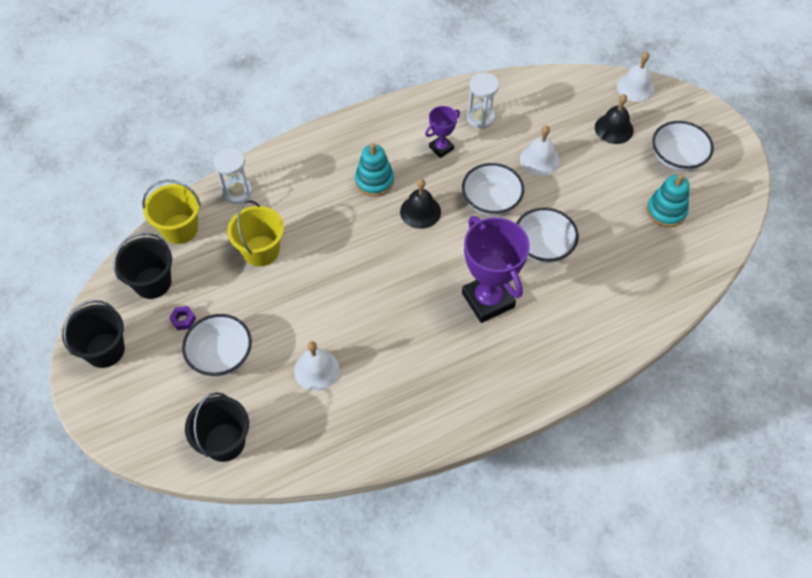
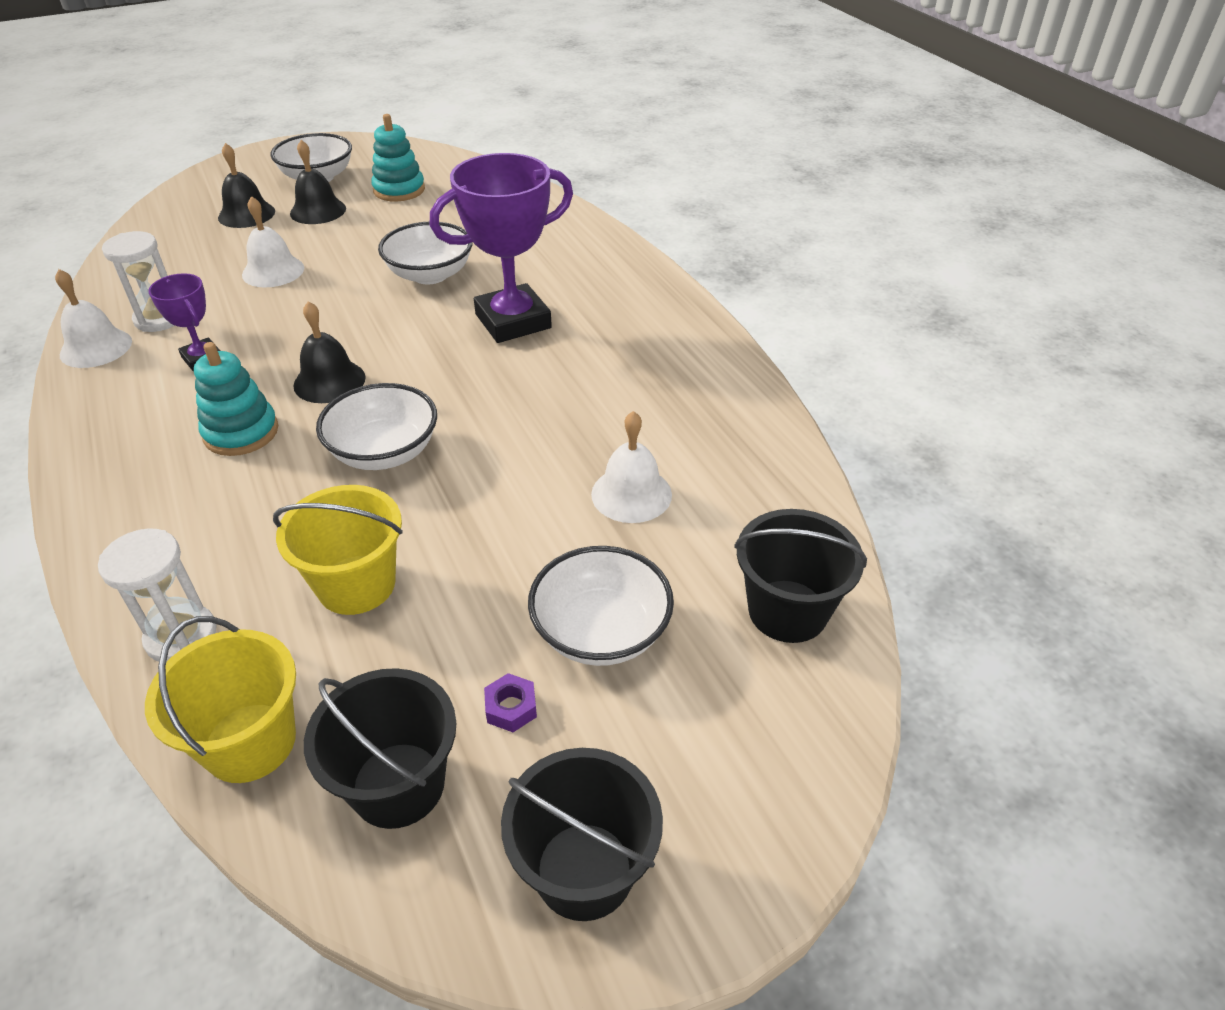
camera: 90 degrees left, 15 degrees down
white bowl [462,163,524,216] -> white bowl moved to [316,383,437,470]
white bell [617,52,655,102] -> white bell moved to [55,269,132,368]
none -> black bell [290,140,346,224]

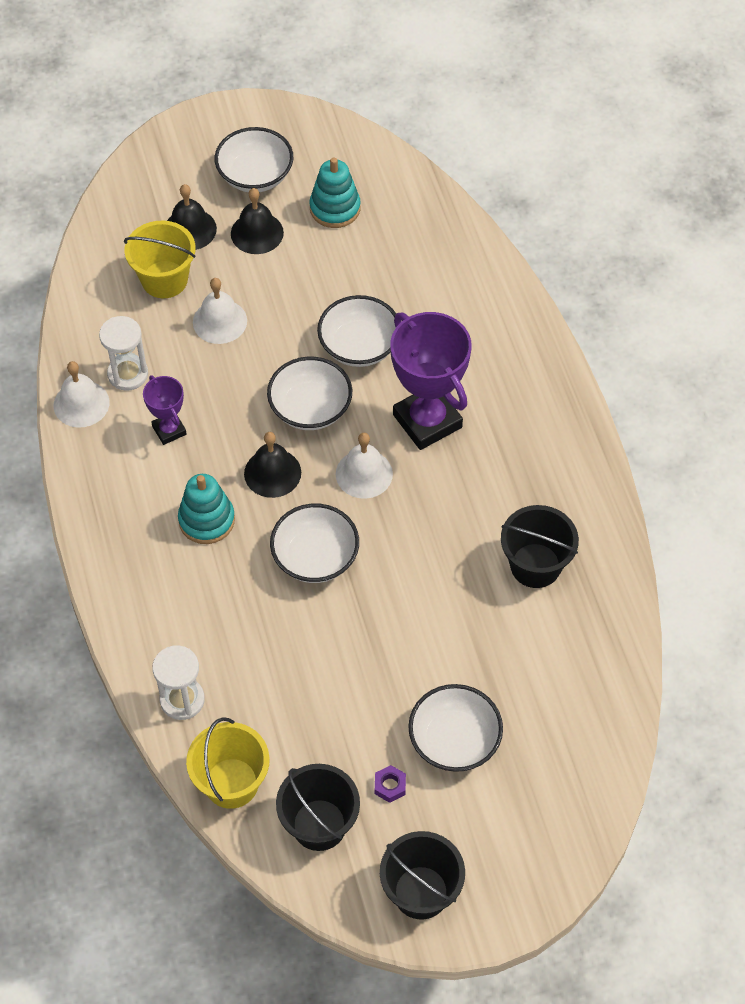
camera: 10 degrees right, 15 degrees up
yellow bucket [273,485,403,615] -> yellow bucket moved to [124,220,196,298]
purple trophy [429,153,573,343] -> purple trophy turned 75 degrees clockwise [390,312,472,450]
white bell [591,411,672,523] -> white bell moved to [336,433,393,499]
black bucket [734,509,867,643] -> black bucket moved to [501,505,579,588]
none -> white bowl [267,357,352,430]

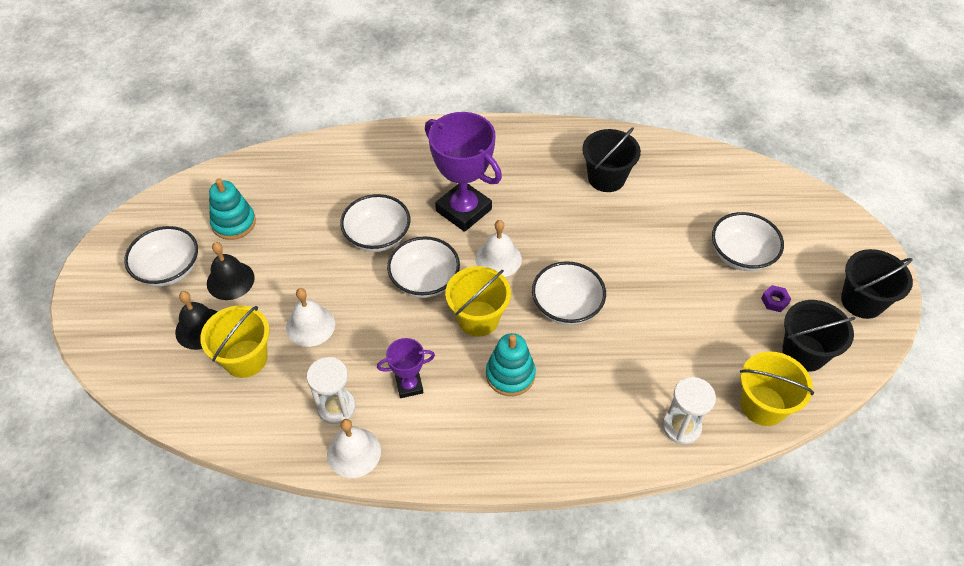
camera: 75 degrees left, 5 degrees down
black bell [244,432,301,498] -> yellow bucket [445,266,511,337]
purple trophy [390,312,472,450] -> purple trophy turned 60 degrees clockwise [425,112,502,232]

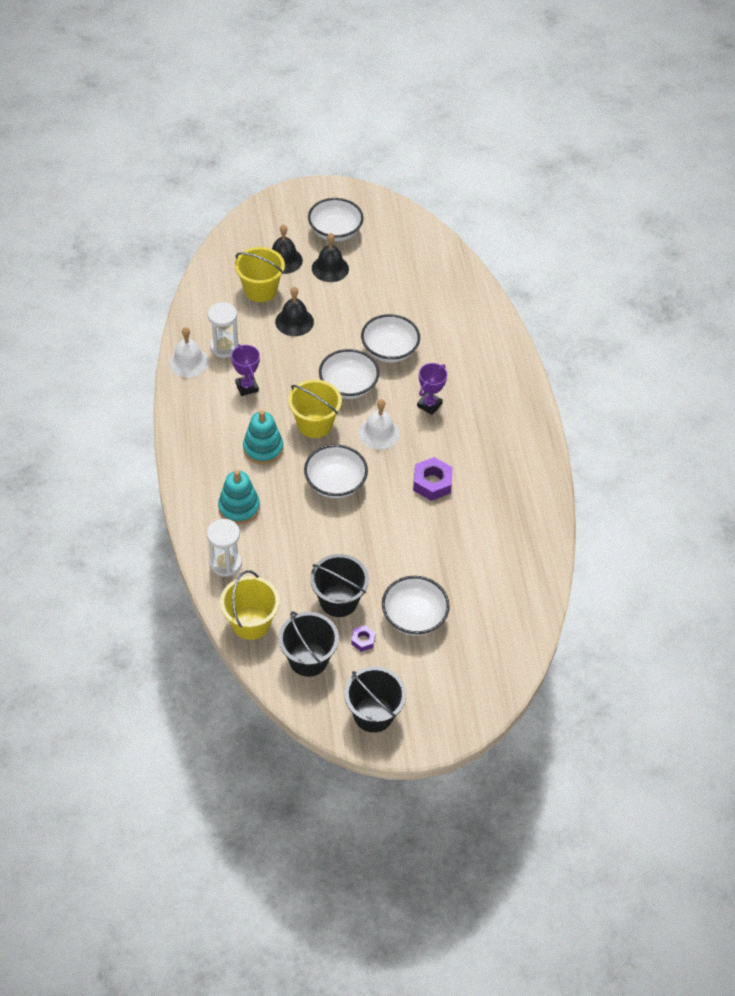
camera: 80 degrees right, 0 degrees up
turquoise stacking toy [209,178,256,240] -> turquoise stacking toy moved to [218,470,260,524]
white bell [286,288,335,347] -> black bell [275,286,314,336]
purple trophy [425,112,502,232] -> purple trophy [417,363,447,415], size x0.51
black bucket [582,128,641,192] -> black bucket moved to [310,554,369,617]
none -> purple nut [413,457,453,501]

